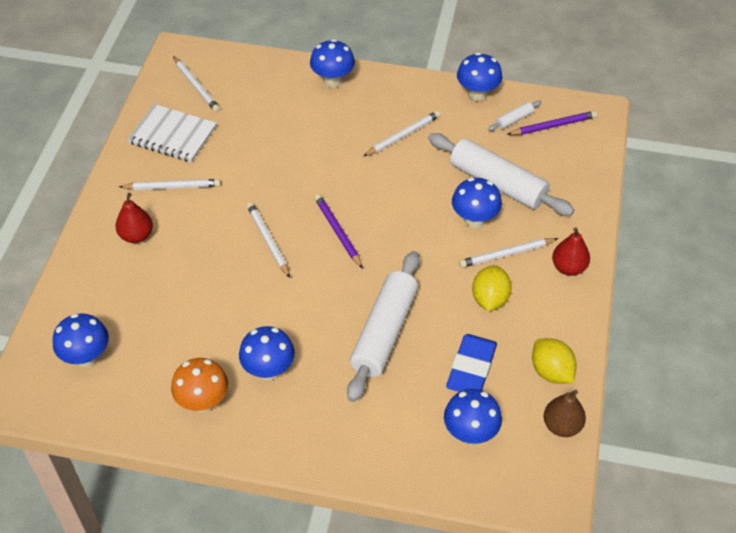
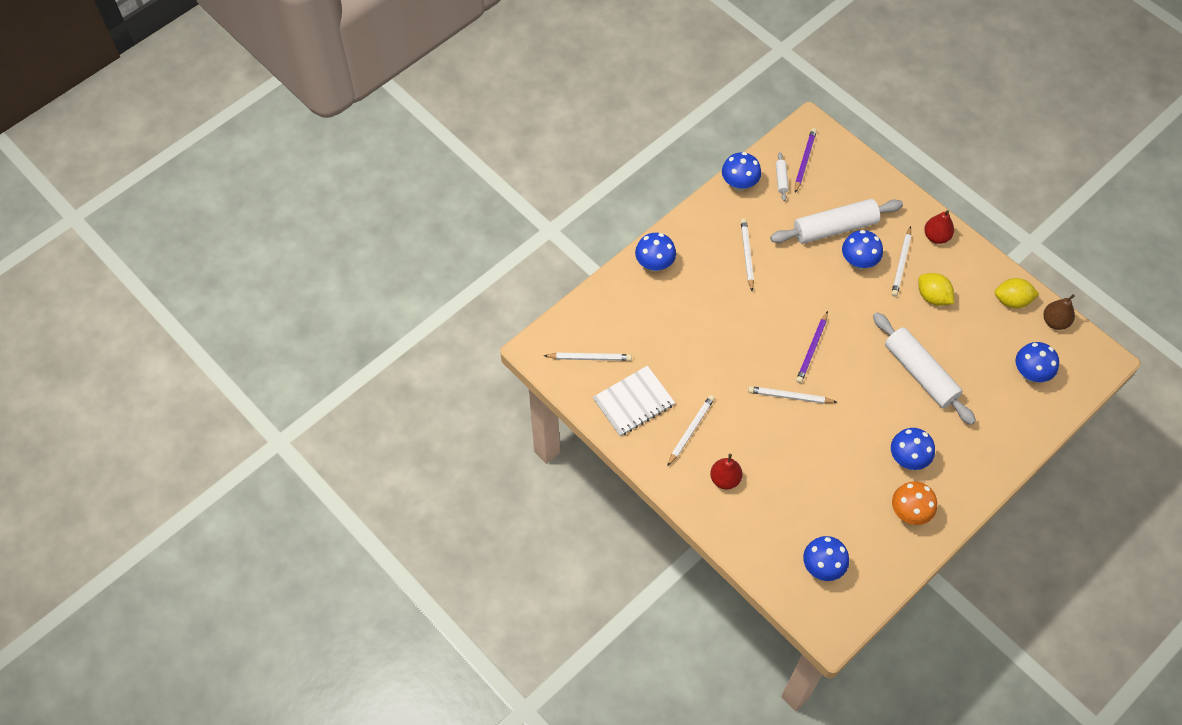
camera: 55 degrees left, 10 degrees up
purple pencil [314,194,363,269] -> purple pencil turned 75 degrees counterclockwise [796,311,828,383]
blue eraser [446,334,497,392] -> none

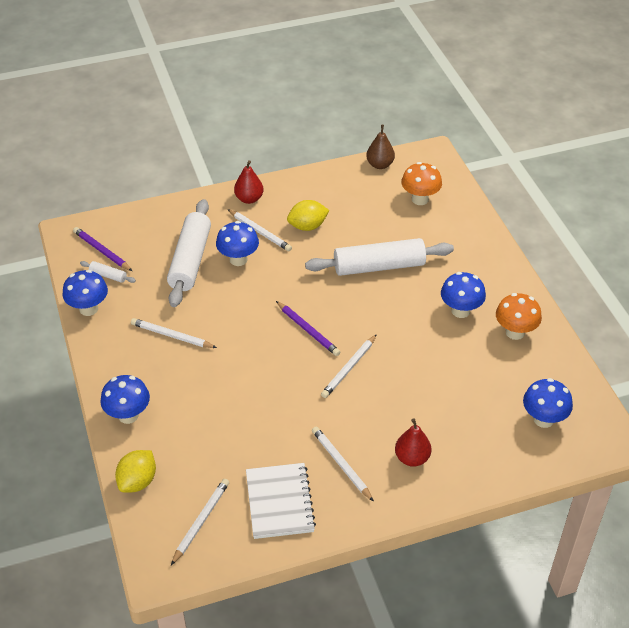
camera: 65 degrees left, 15 degrees down
yellow lemon [995,278,1039,309] -> yellow lemon moved to [115,450,156,493]
blue mushroom [1015,342,1059,382] -> orange mushroom [401,162,442,205]

